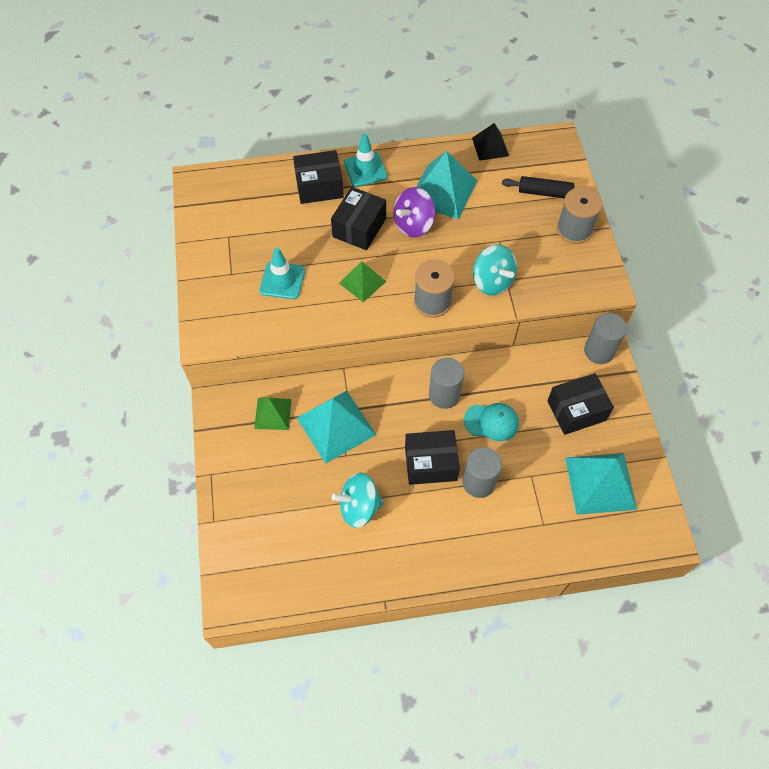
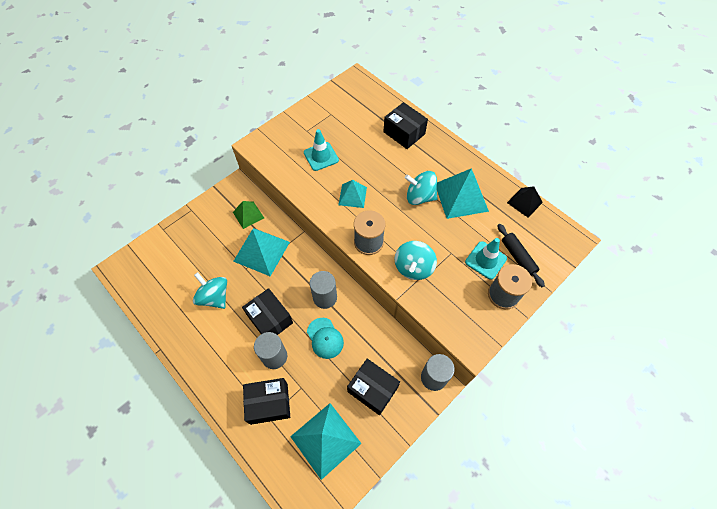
camera: 55 degrees right, 0 degrees up
black box [331,187,386,250] -> black box moved to [243,378,290,425]
green pyramid [339,261,386,302] -> turquoise pyramid [338,180,367,208]
turquoise traffic cone [344,133,387,187] -> turquoise traffic cone moved to [465,238,507,280]
purple spinning top [394,187,435,238] -> turquoise spinning top [405,171,438,205]

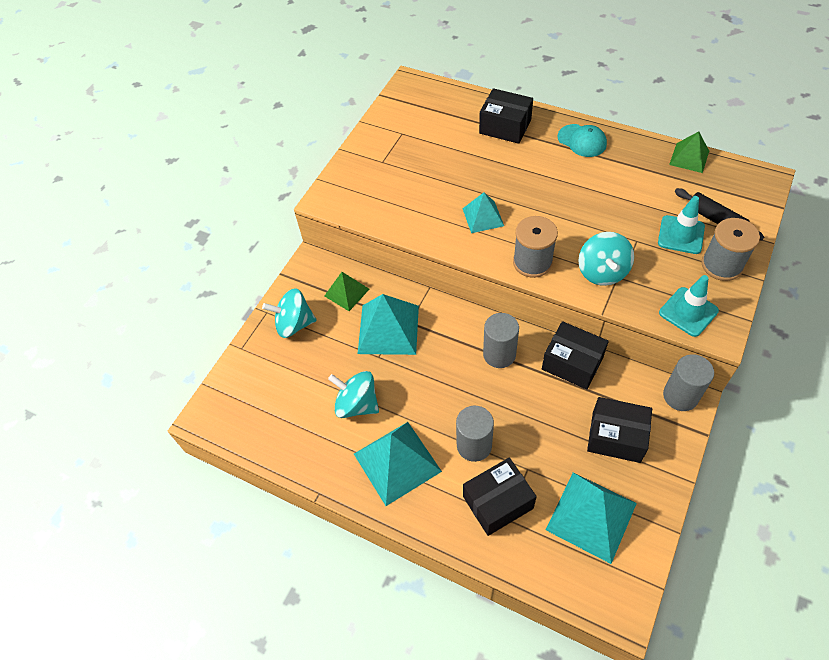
camera: 15 degrees left, 5 degrees down
black box [242,288,293,335] -> black box moved to [542,321,609,390]
turquoise traffic cone [304,129,339,171] -> turquoise traffic cone moved to [659,275,719,337]
turquoise cap [307,318,344,359] -> turquoise cap moved to [558,124,607,157]
turquoise spinning top [405,171,438,205] -> turquoise spinning top moved to [262,288,317,338]
turquoise pyramid [437,168,489,219] -> turquoise pyramid moved to [354,422,442,506]
black pyramid [507,186,543,218] -> green pyramid [669,131,709,173]

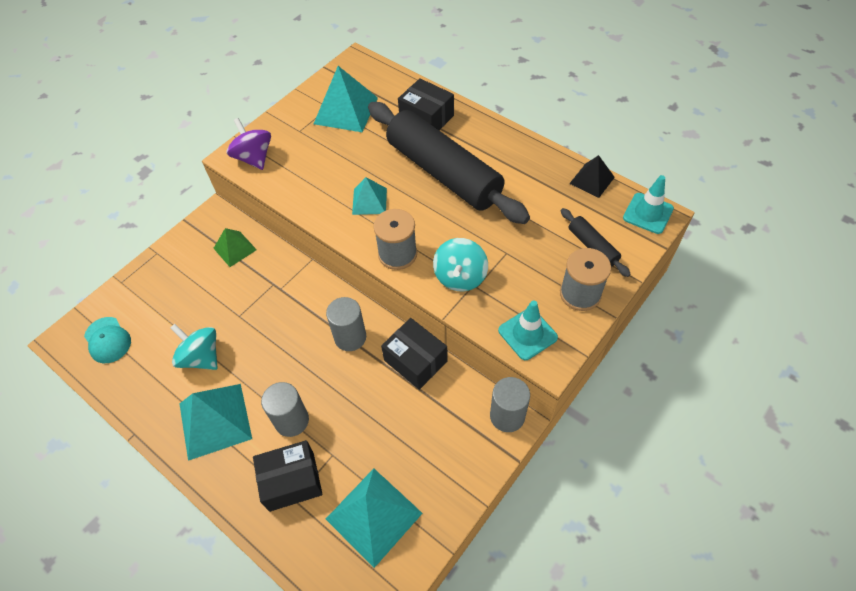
camera: 10 degrees right, 0 degrees up
turquoise spinning top [262,288,317,338] -> none
turquoise pyramid [358,294,419,355] -> turquoise pyramid moved to [314,66,378,132]
turquoise cap [558,124,607,157] -> turquoise cap moved to [84,317,131,363]
black box [587,397,652,463] -> none
turquoise traffic cone [658,196,705,254] -> turquoise traffic cone moved to [623,175,674,234]
green pyramid [669,131,709,173] -> black pyramid [569,155,615,198]
none -> purple spinning top [227,118,271,170]
none -> black rolling pin [368,102,530,224]

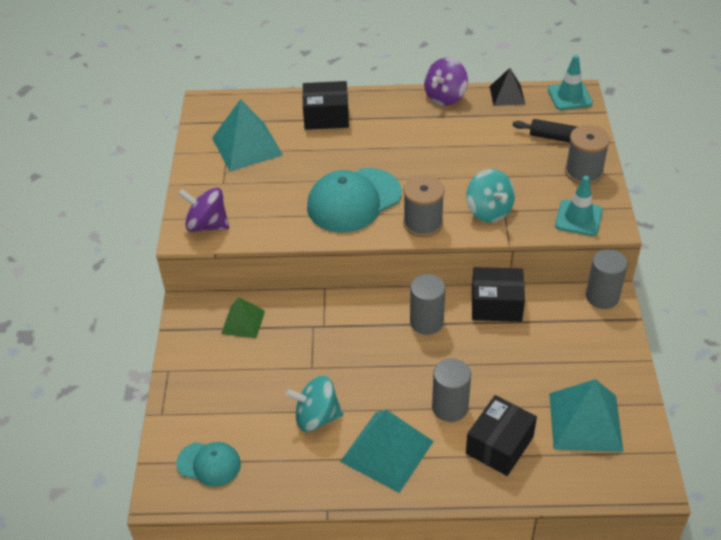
camera: 40 degrees left, 10 degrees down
turquoise pyramid [352,177,387,215] -> turquoise cap [307,168,402,232]
black rolling pin [368,102,530,224] -> none
none -> purple spinning top [424,58,468,106]

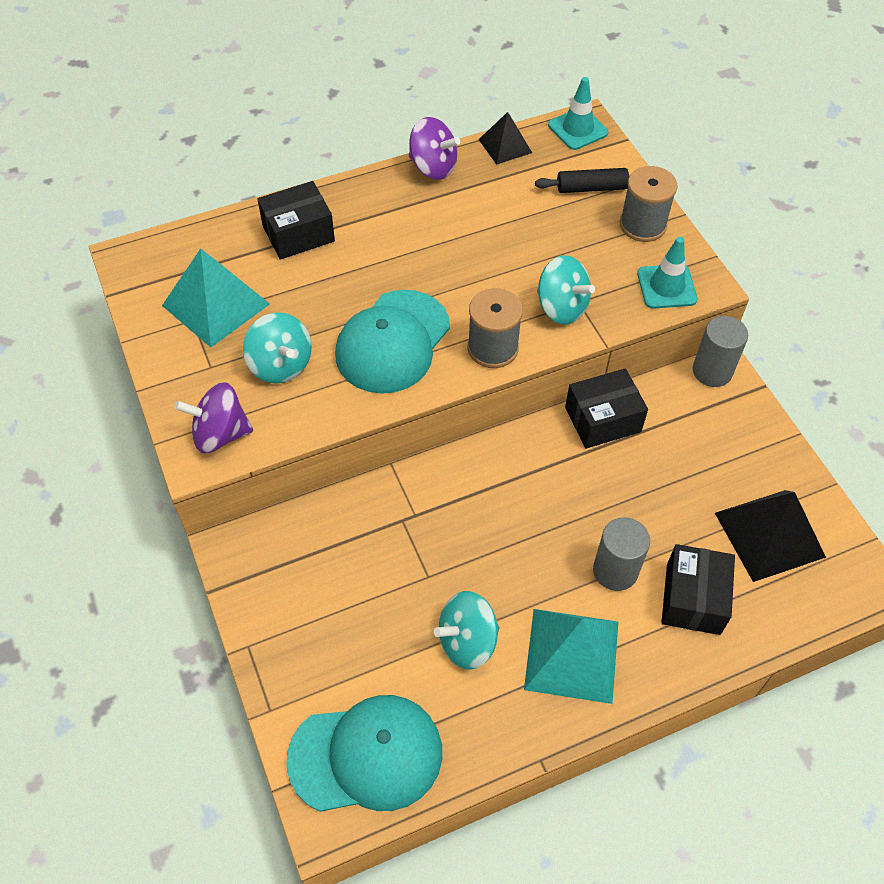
camera: 25 degrees left, 10 degrees up
turquoise cap [176,442,241,487] -> turquoise cap [286,695,442,812], size x1.79
green pyramid [221,297,265,338] -> none
grey cylinder [410,274,446,335] -> none
purple spinning top [424,58,468,106] -> purple spinning top turned 75 degrees counterclockwise [409,117,460,180]
turquoise pyramid [549,379,623,452] -> black pyramid [715,490,826,582]
none -> turquoise spinning top [243,312,312,384]

